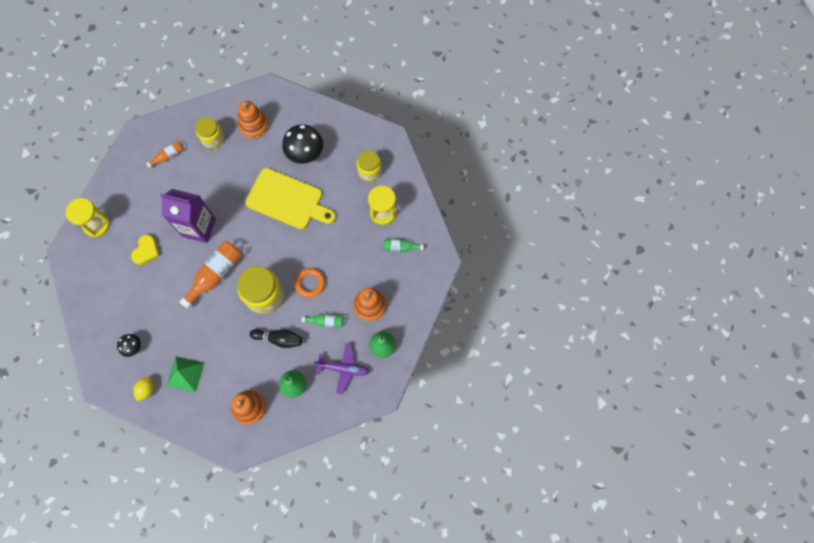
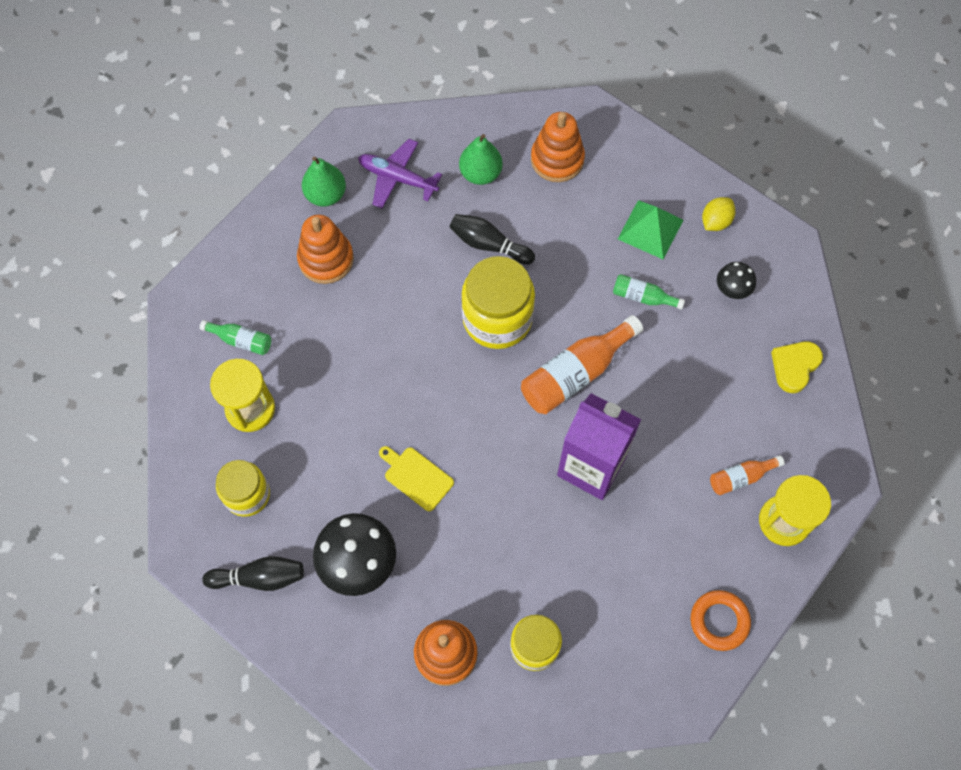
camera: 165 degrees left, 5 degrees down
yellow heart [131,235,160,265] -> yellow heart moved to [771,341,823,393]
orange bottle [146,141,183,168] -> orange bottle moved to [710,455,785,495]
yellow cutting board [245,168,336,229] -> yellow cutting board [379,446,454,511], size x0.47
orange ring [294,268,325,298] -> orange ring moved to [691,590,751,651]
green bottle [302,314,344,328] -> green bottle moved to [613,274,685,310]
none -> black bowling pin [202,556,304,591]

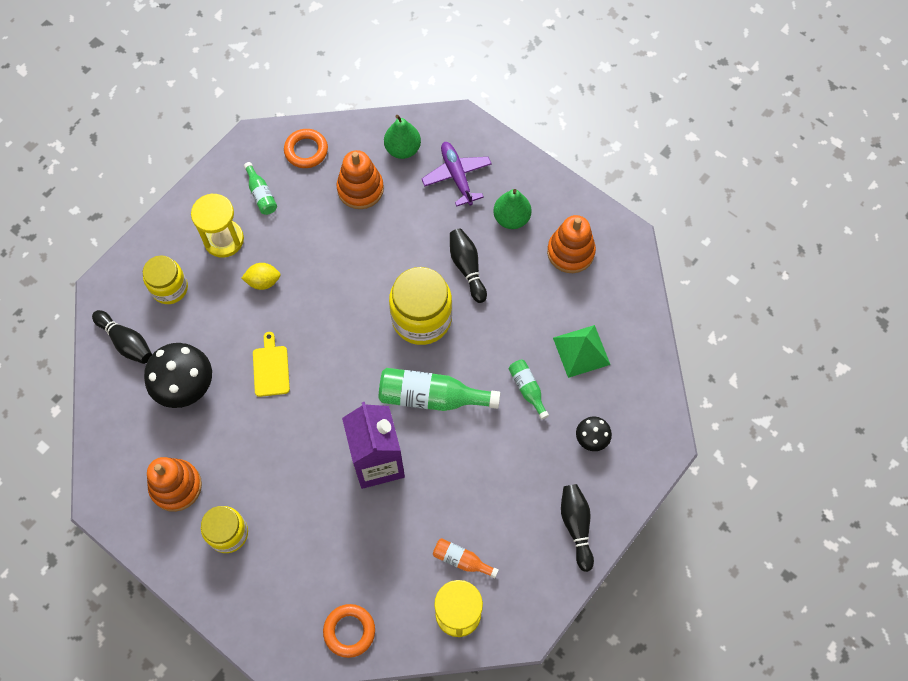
camera: 45 degrees right, 0 degrees up
orange bottle [521,315,643,414] -> green bottle [379,368,500,411]
yellow lemon [702,197,735,231] -> yellow lemon moved to [241,263,281,290]
yellow heart [771,341,823,393] -> black bowling pin [561,484,594,572]
none -> orange ring [284,129,328,168]

